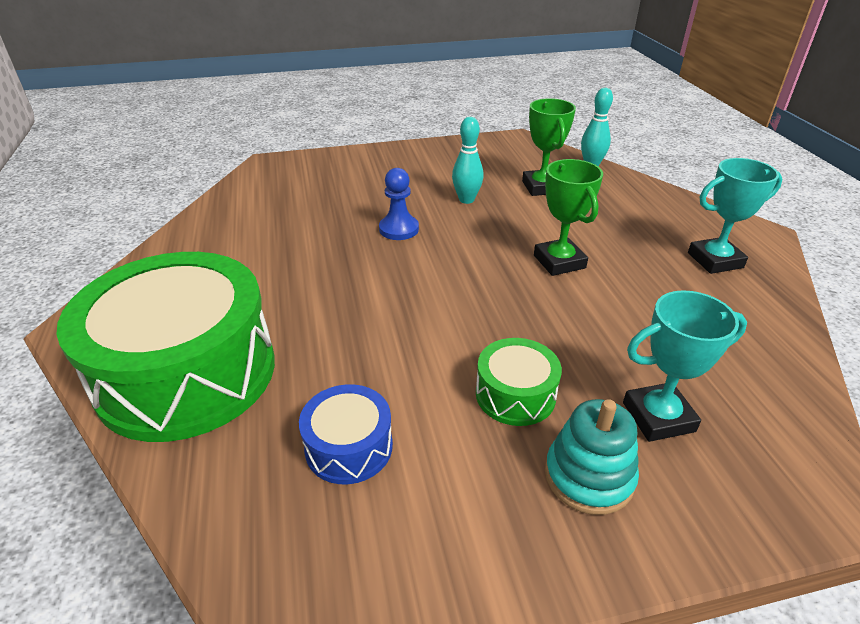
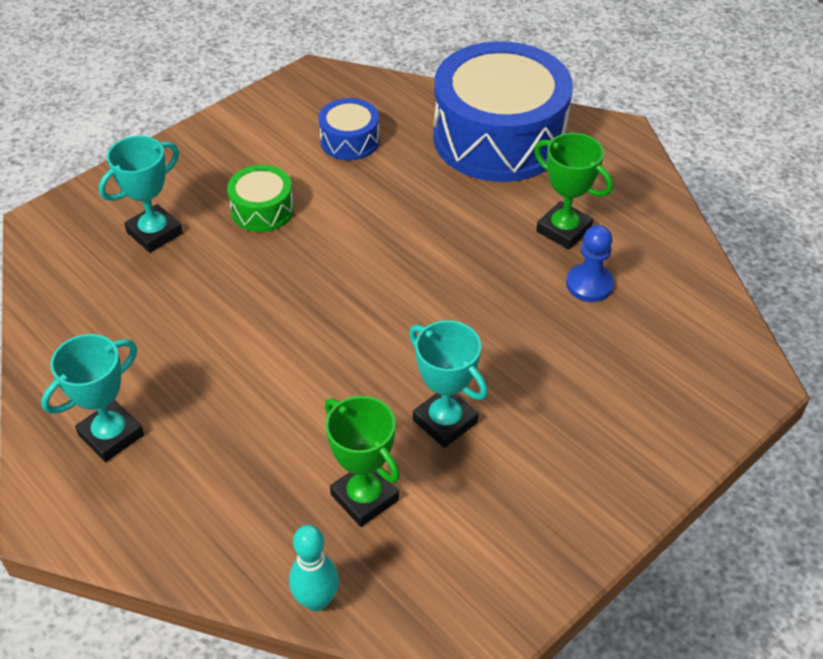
camera: 150 degrees right, 10 degrees up
green drum [56,252,275,442] -> blue drum [433,41,573,182]
blue pawn [379,168,419,240] -> blue pawn moved to [566,225,614,302]
turquoise bowling pin [452,117,484,204] -> turquoise trophy [409,320,488,448]
green trophy [534,159,603,276] -> green trophy moved to [534,133,613,249]
turquoise stacking toy [545,399,639,515] -> none

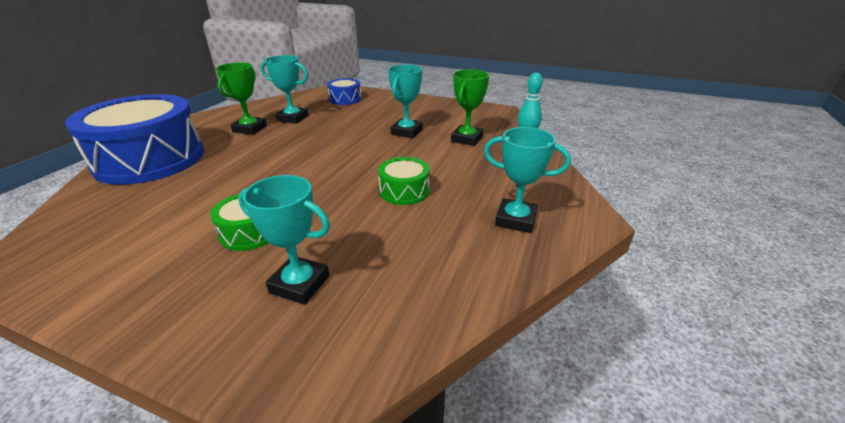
camera: 115 degrees left, 15 degrees down
blue drum [319,98,380,160] -> blue drum moved to [327,78,361,105]
blue pawn [566,225,614,302] -> turquoise trophy [261,55,308,124]
none -> green drum [378,157,430,205]

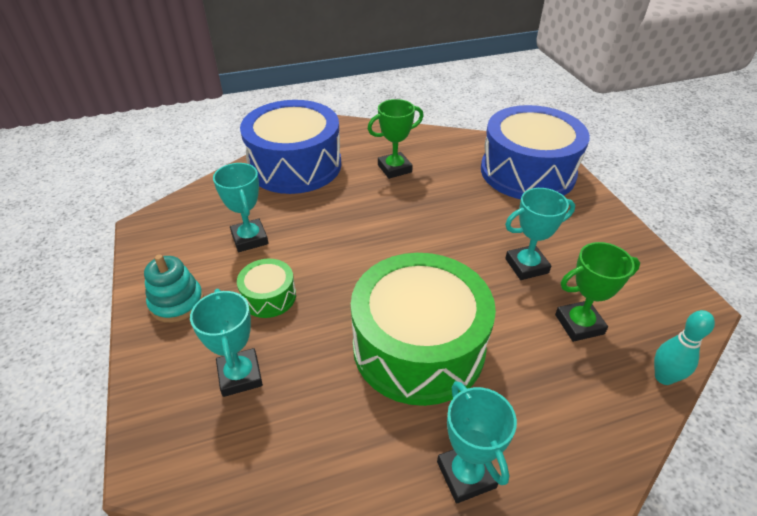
camera: 50 degrees right, 10 degrees up
turquoise trophy [261,55,308,124] -> turquoise trophy moved to [213,163,269,252]
blue drum [327,78,361,105] -> blue drum [481,105,590,199], size x2.24
green drum [378,157,430,205] -> green drum [351,253,496,406], size x2.24
none -> turquoise stacking toy [144,254,204,323]

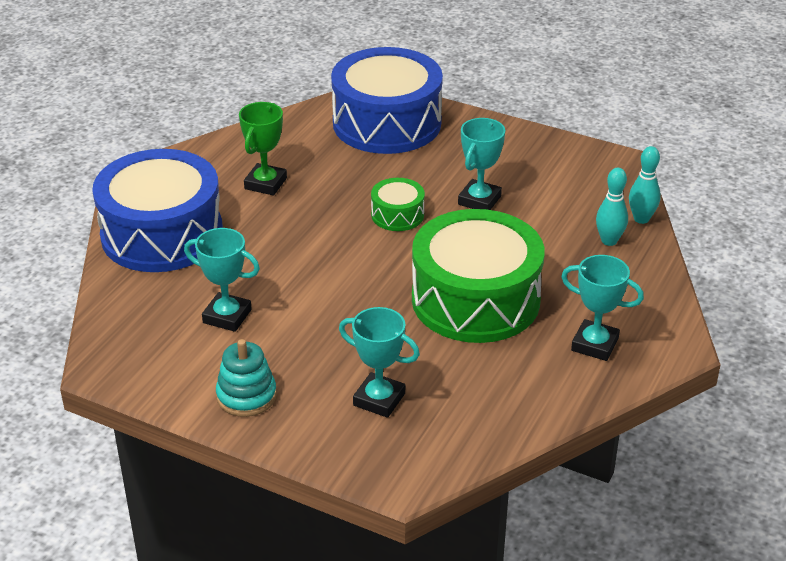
camera: 45 degrees left, 5 degrees down
green drum [237,259,296,318] -> green drum moved to [371,178,425,231]
green trophy [555,242,640,342] -> none
none -> turquoise bowling pin [596,168,628,246]

